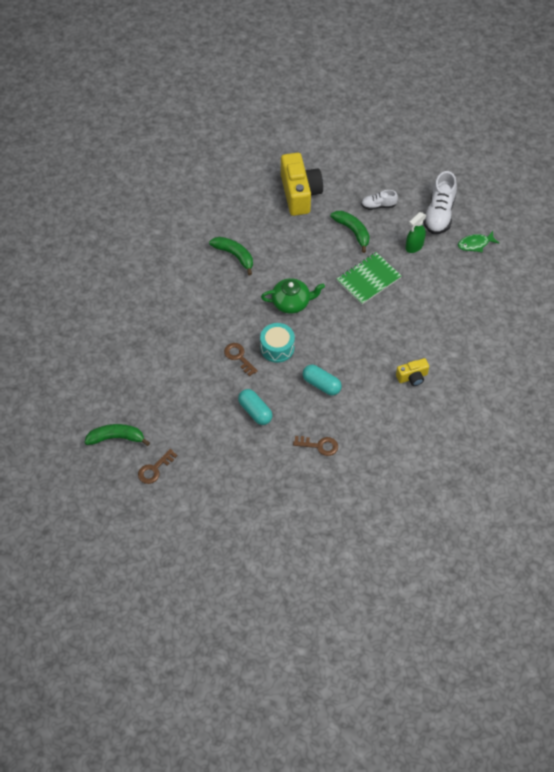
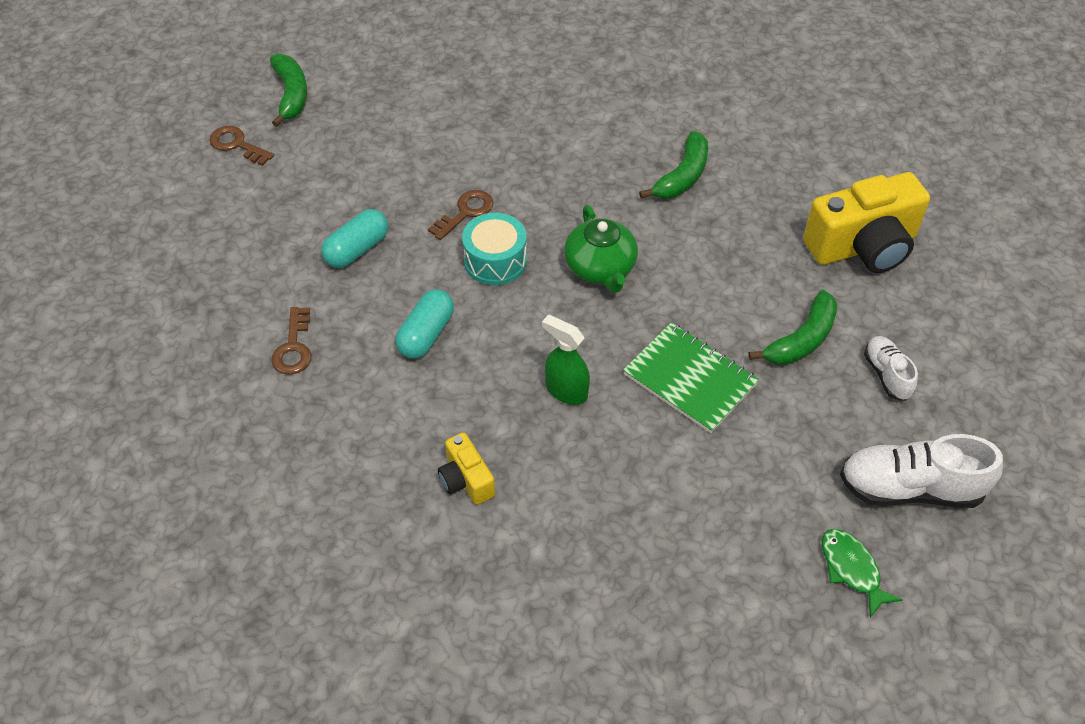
camera: 80 degrees right, 5 degrees down
green spray bottle [406,212,426,253] -> green spray bottle moved to [542,315,590,405]

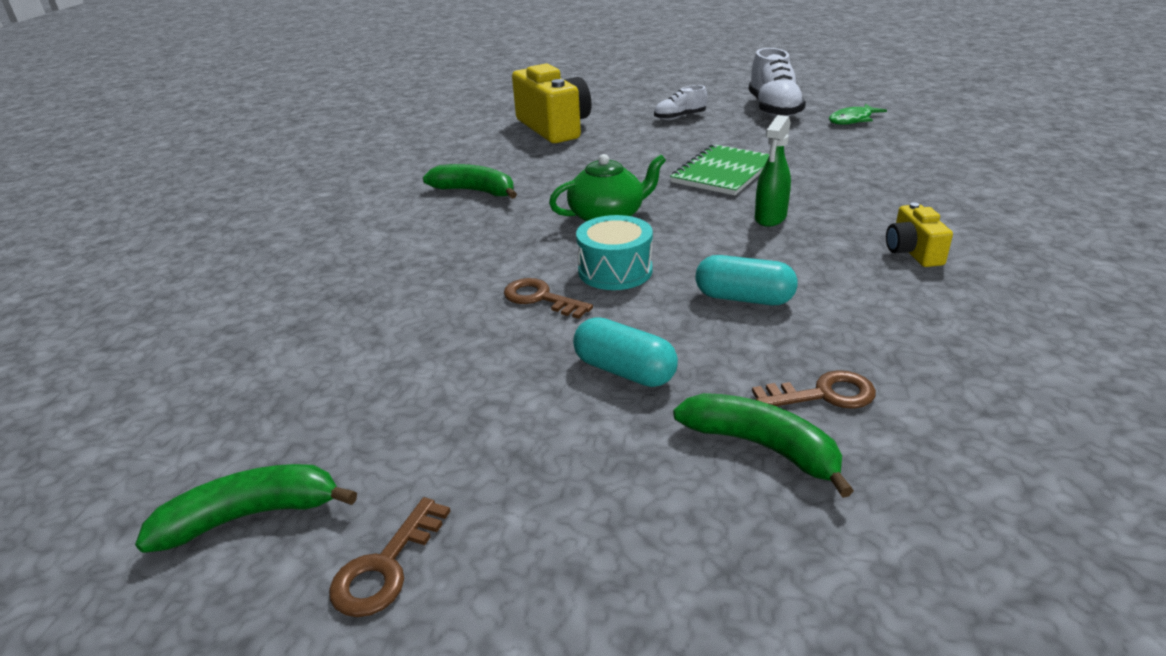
camera: 95 degrees left, 20 degrees down
yellow camera [438,432,495,505] -> yellow camera turned 120 degrees clockwise [886,202,953,267]
green banana [749,290,838,365] -> green banana moved to [673,393,854,498]

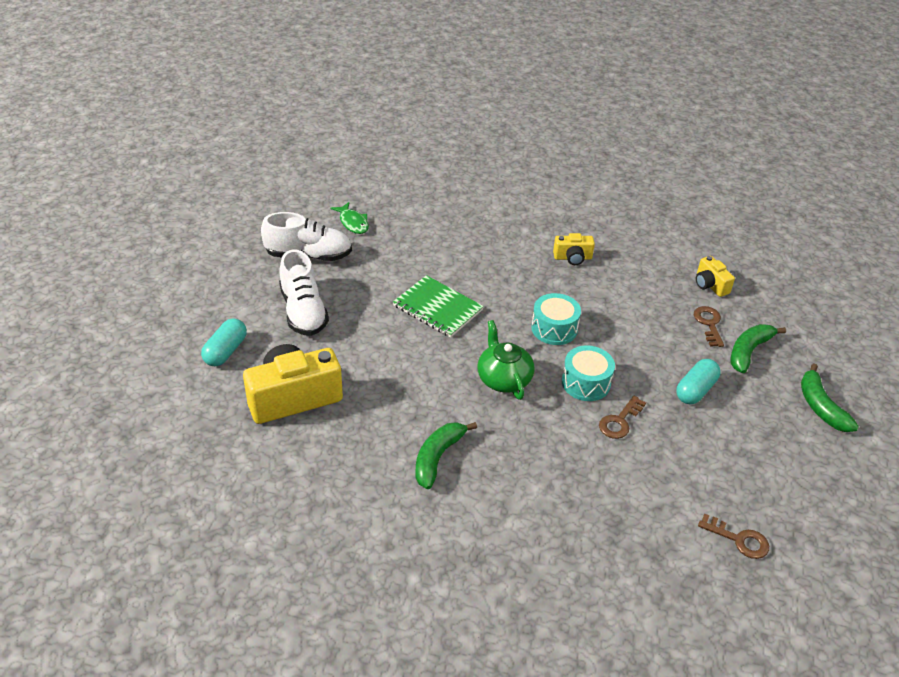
camera: 90 degrees left, 10 degrees up
green banana [135,464,357,553] -> green banana moved to [801,364,859,432]
brown key [329,497,451,617] -> brown key moved to [698,513,769,559]
white shoe [654,85,707,120] -> white shoe [279,249,329,336], size x1.79
turquoise capsule [695,255,798,305] -> turquoise capsule moved to [201,318,247,366]
green spray bottle [755,115,791,227] -> none
none -> turquoise drum [531,293,581,345]
none -> yellow camera [696,256,735,297]

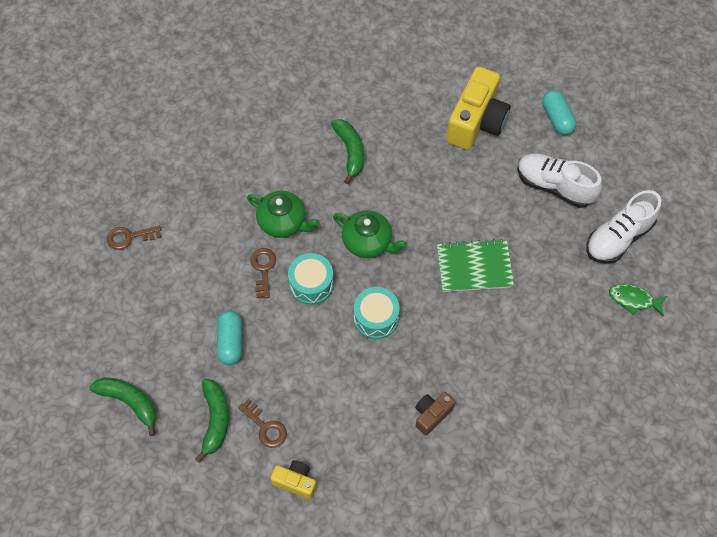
camera: 140 degrees right, 20 degrees up
yellow camera [553,233,595,265] -> brown camera [415,392,455,436]
none -> green teapot [247,191,320,238]

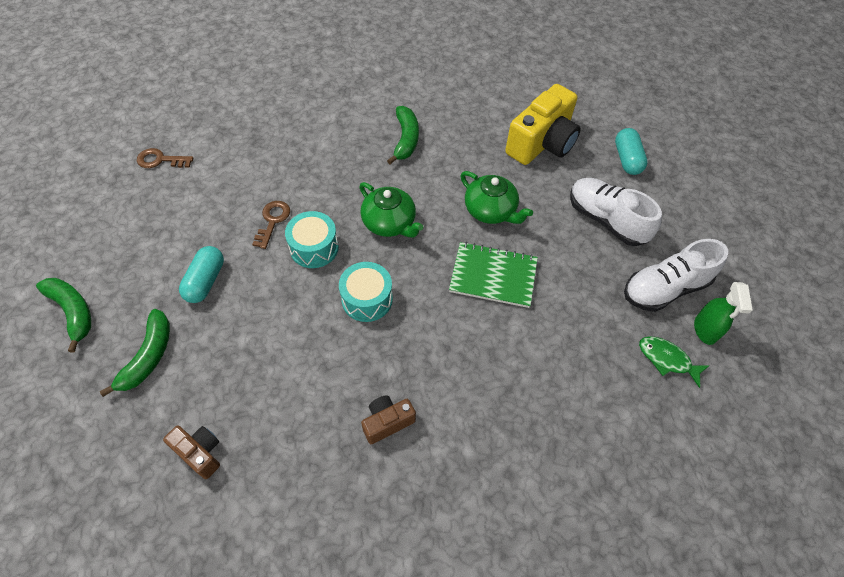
camera: 15 degrees right, 5 degrees down
brown key [238,398,287,448] -> none
green teapot [247,191,320,238] -> green teapot moved to [461,171,533,224]
yellow camera [270,460,317,499] -> brown camera [163,426,220,479]
none -> green spray bottle [694,282,753,345]

